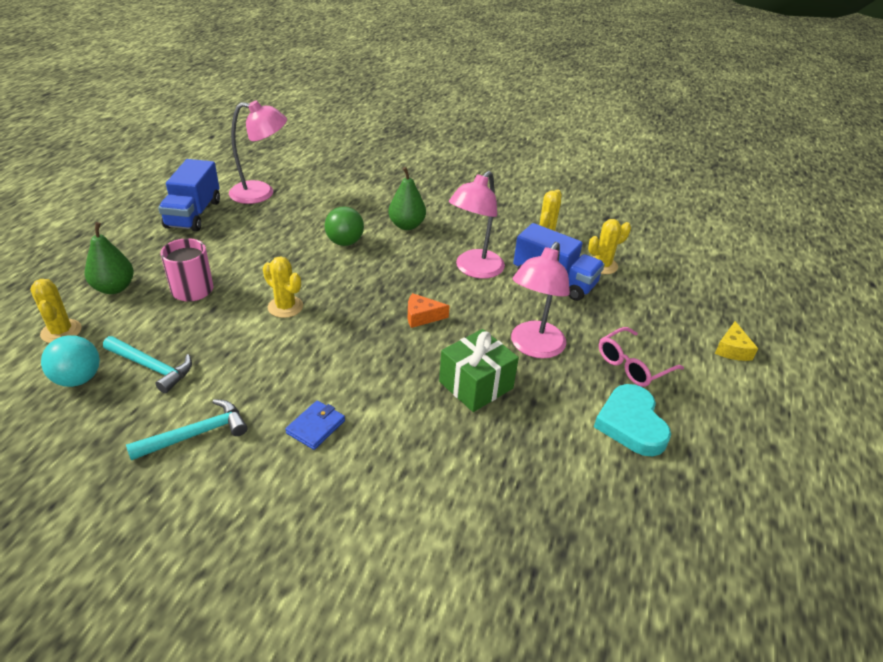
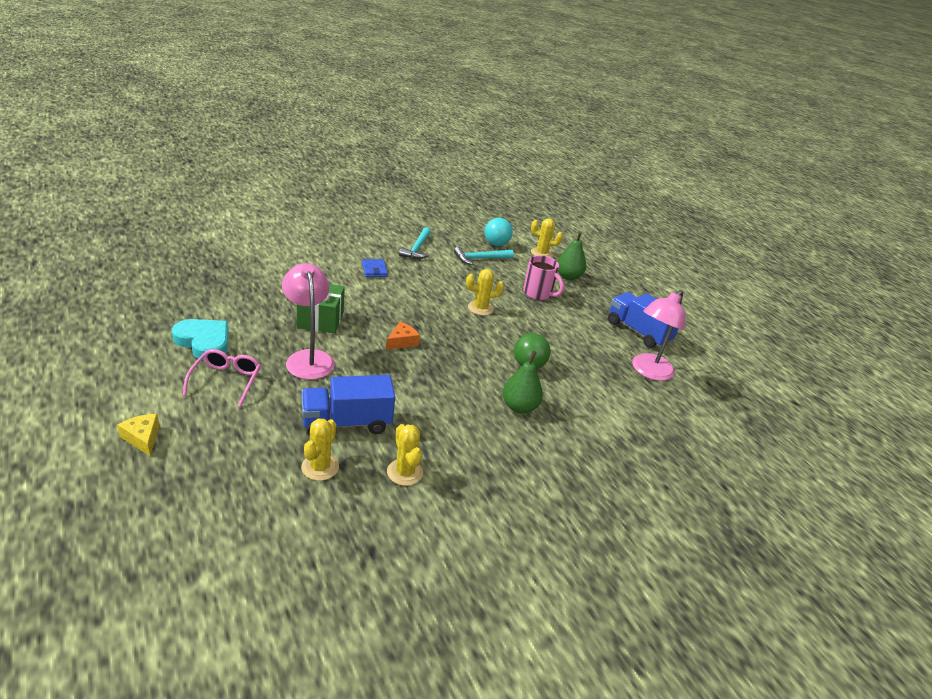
camera: 130 degrees right, 5 degrees down
pink lamp [449,171,505,279] -> none

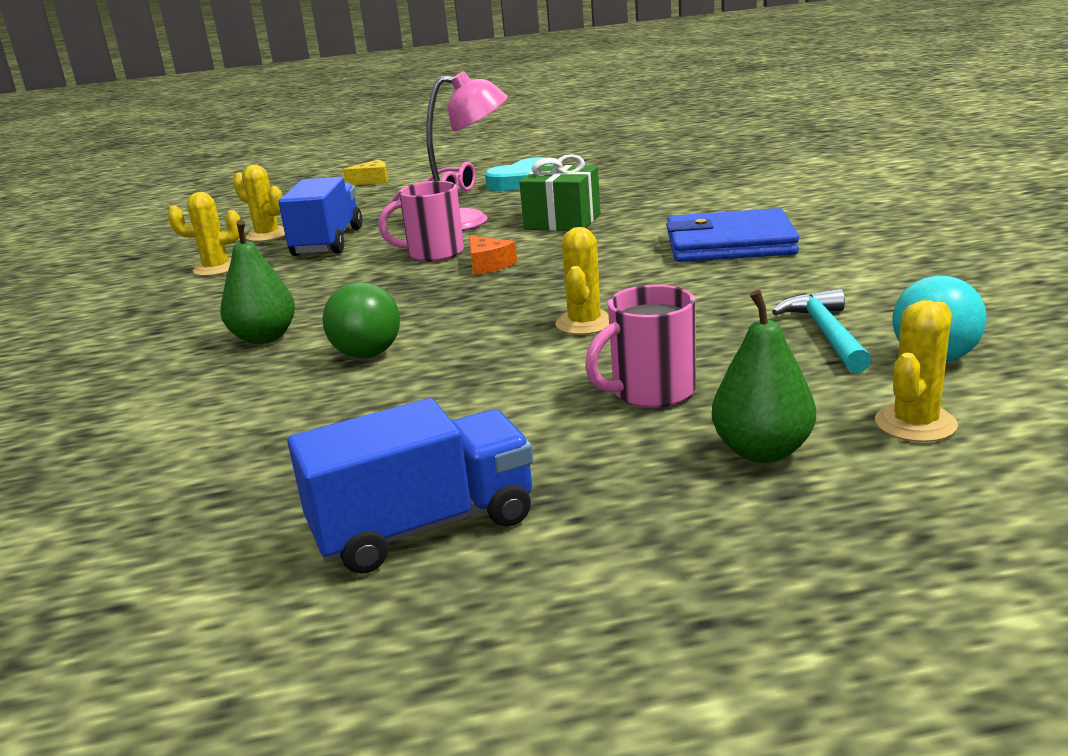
camera: 115 degrees right, 10 degrees down
blue wallet [362,259,388,277] -> blue wallet [666,208,799,262], size x2.11
turquoise hammer [399,227,431,259] -> none
pink lamp [632,290,686,381] -> none
none -> pink mug [378,181,464,262]

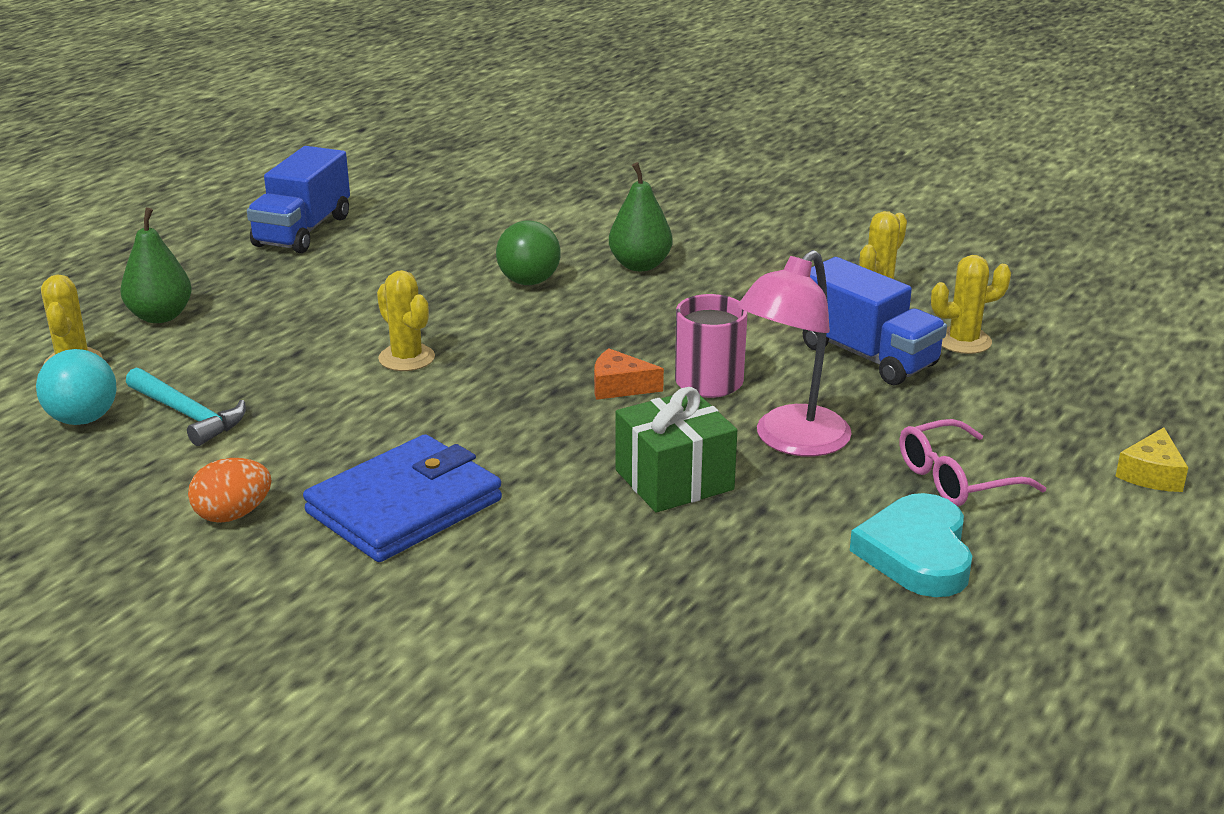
camera: 130 degrees right, 5 degrees up
pink mug [585,285,696,408] -> none
none -> orange egg [188,458,271,523]

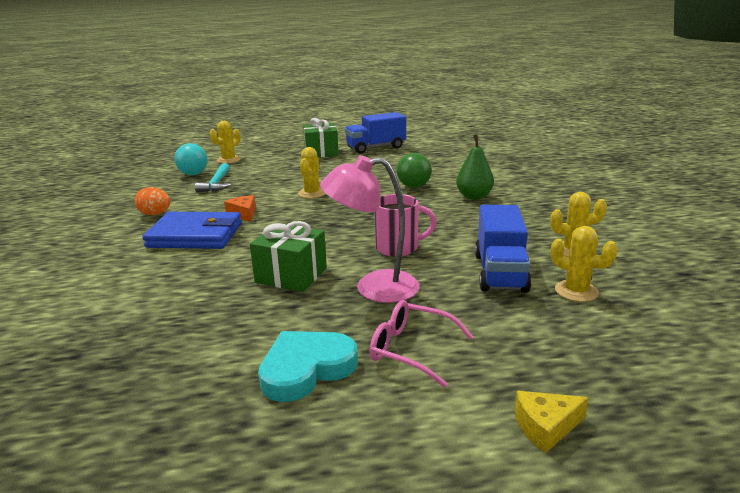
camera: 50 degrees right, 5 degrees down
green pear [120,208,192,323] -> none
orange cheese [594,348,664,400] -> orange cheese moved to [224,195,256,222]
none -> green gift [303,118,338,157]

